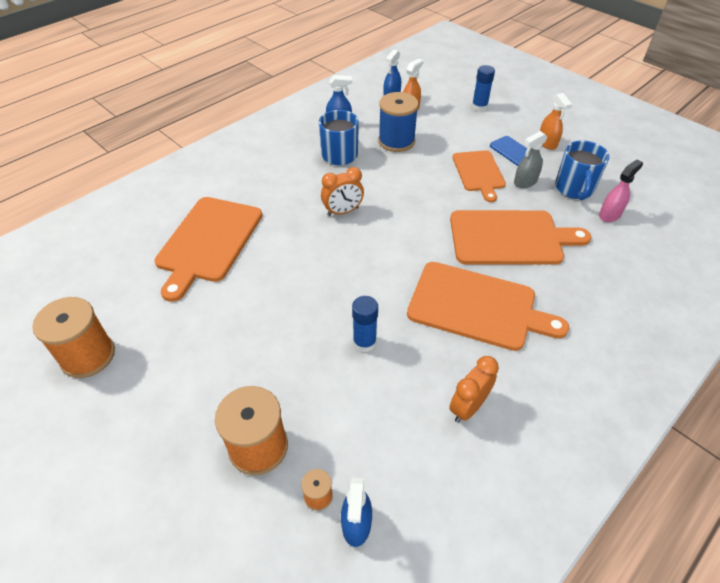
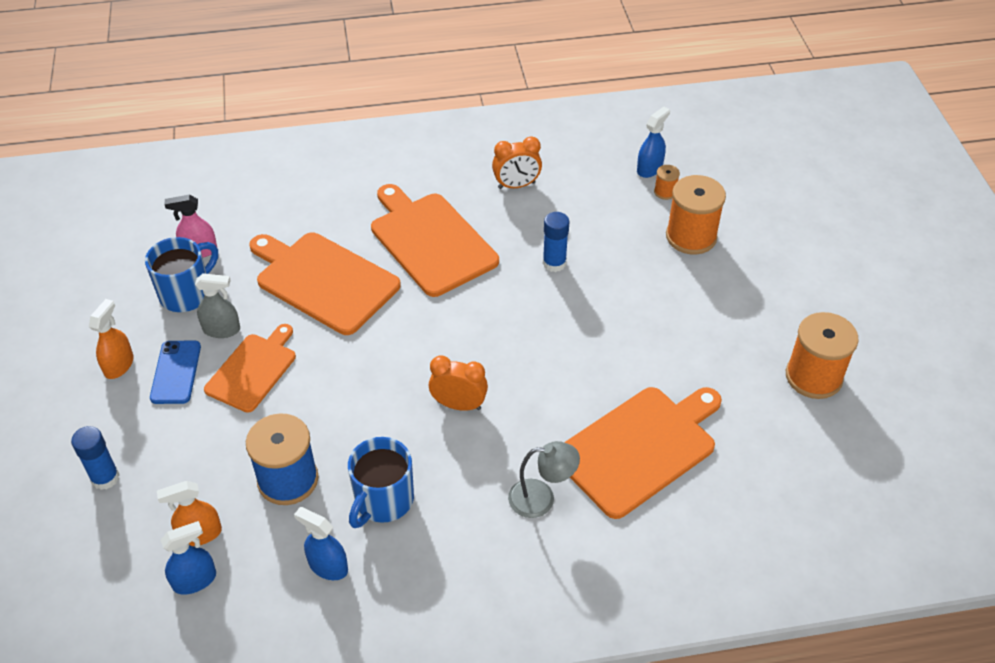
camera: 145 degrees left, 0 degrees up
none -> grey lamp [508,441,580,518]

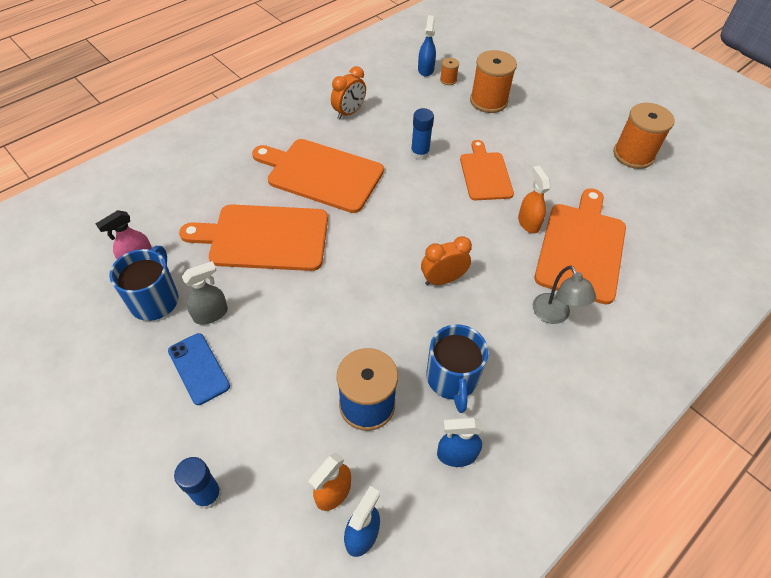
camera: 35 degrees left, 5 degrees up
orange spray bottle [89,299,134,379] -> orange spray bottle moved to [518,166,551,233]
orange cutting board [204,324,296,413] -> orange cutting board moved to [460,140,514,200]
grey lamp [508,441,580,518] -> grey lamp turned 105 degrees clockwise [533,265,596,324]

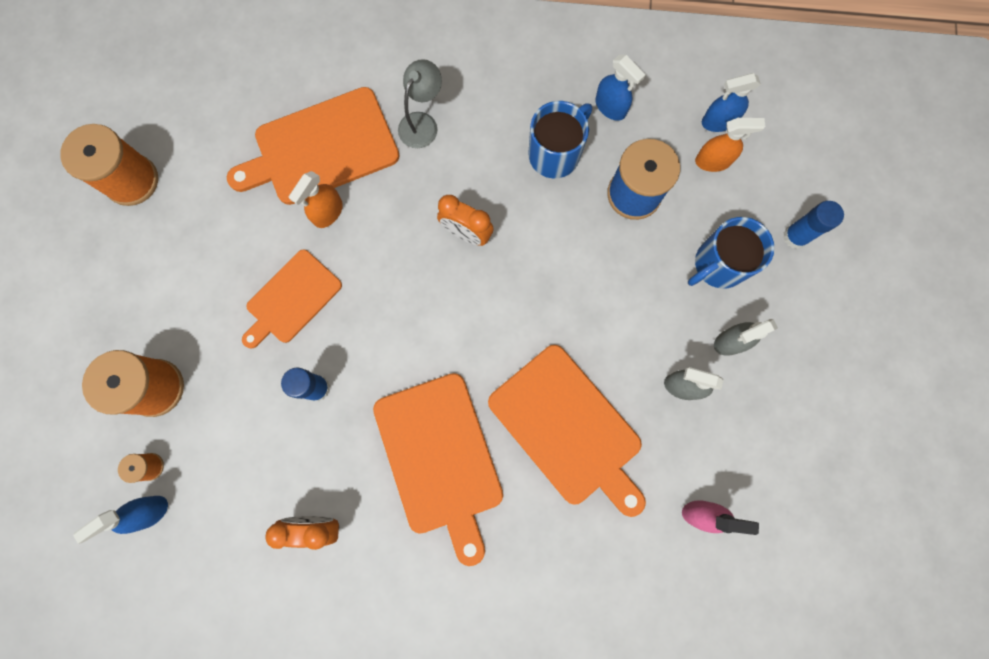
camera: 130 degrees left, 25 degrees up
blue mug [109,246,178,321] -> blue mug moved to [688,217,775,289]
blue phone [168,333,230,405] -> grey spray bottle [714,319,778,356]

